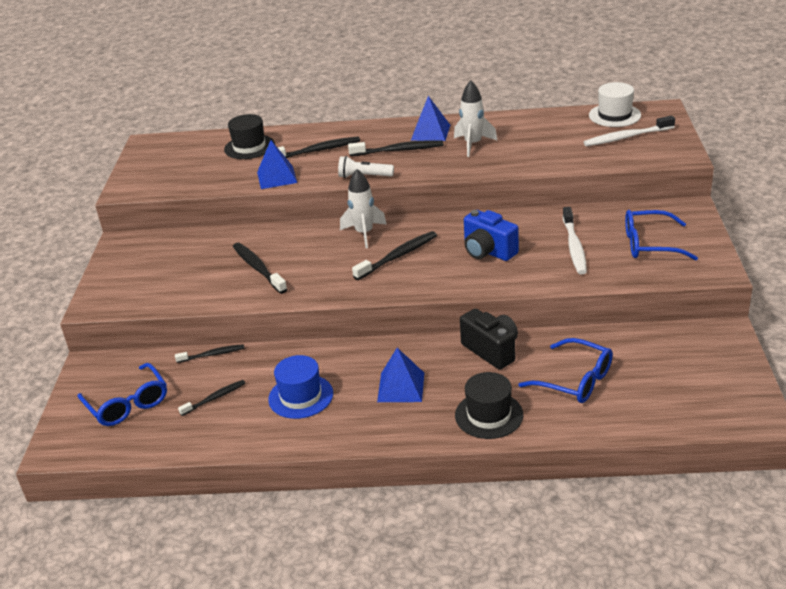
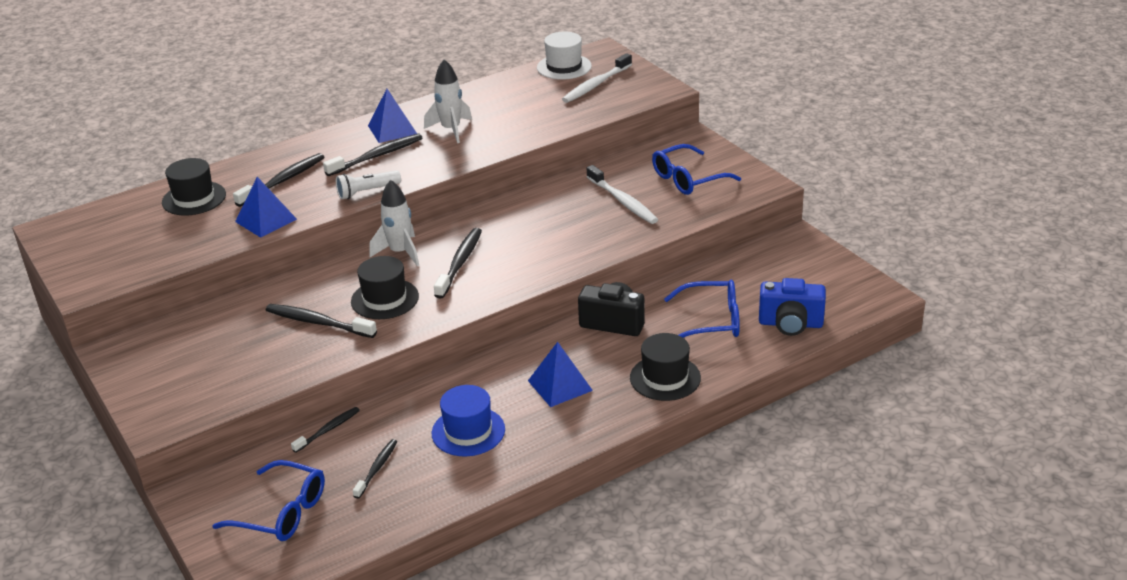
camera: 35 degrees left, 0 degrees up
blue camera [464,210,519,261] -> blue camera moved to [759,278,826,336]
none -> black hat [351,256,419,319]

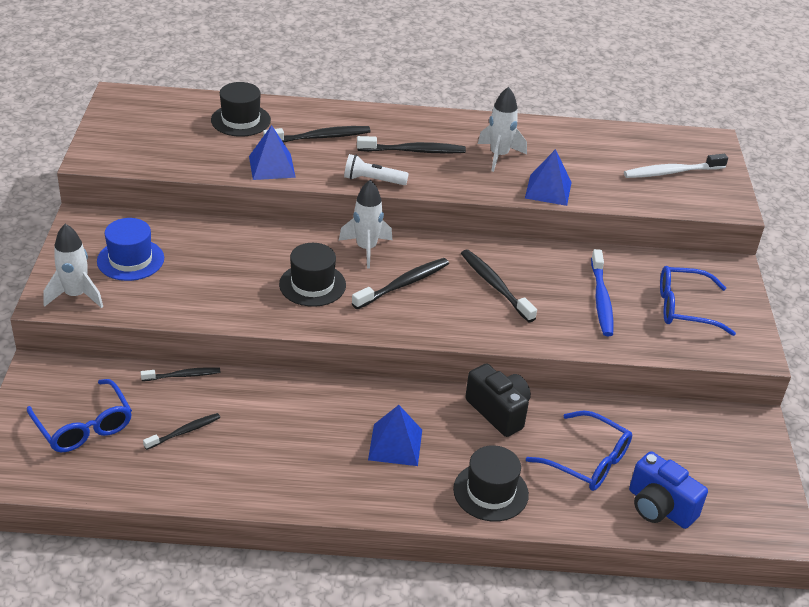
camera: 30 degrees right, 5 degrees up
black toothbrush [266,304,377,338] -> black toothbrush moved to [461,249,537,322]
blue pyramid [368,89,417,143] -> blue pyramid moved to [525,149,572,206]
blue hat [432,385,505,457] -> blue hat moved to [97,218,164,281]
white hat [537,32,592,80] -> none
white toothbrush [587,165,658,224] -> blue toothbrush [591,249,614,336]
none -> white rocket [43,224,103,308]

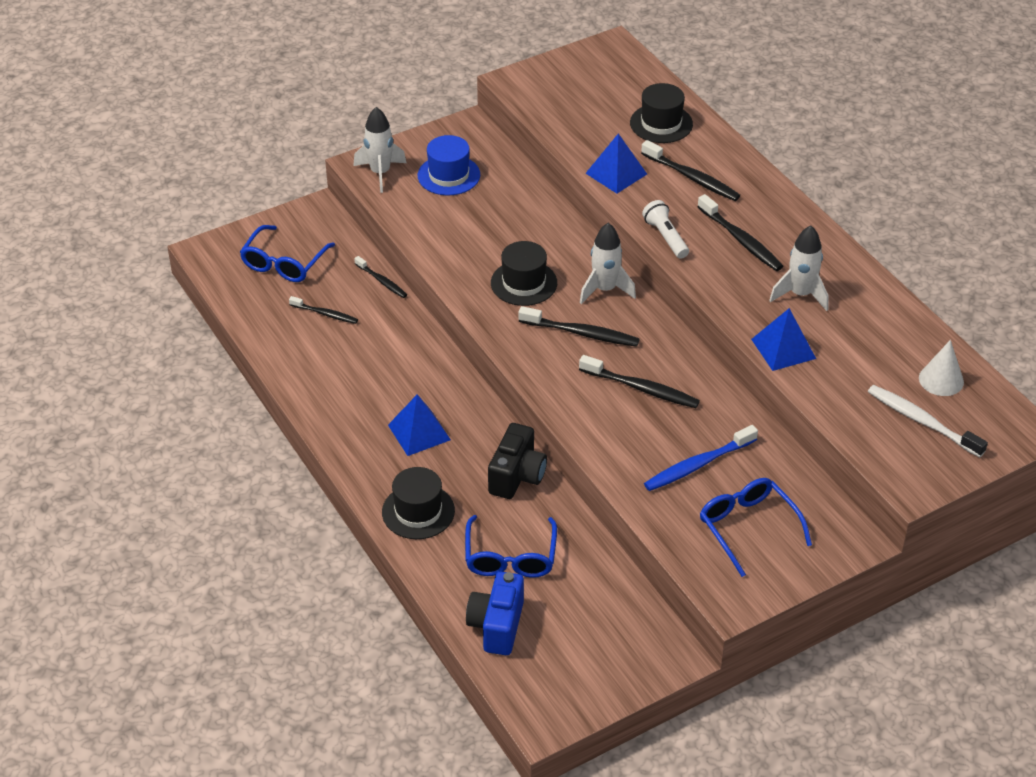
camera: 60 degrees right, 5 degrees up
black toothbrush [461,249,537,322] -> black toothbrush turned 90 degrees clockwise [579,355,700,408]
none -> white cone [919,340,964,396]

